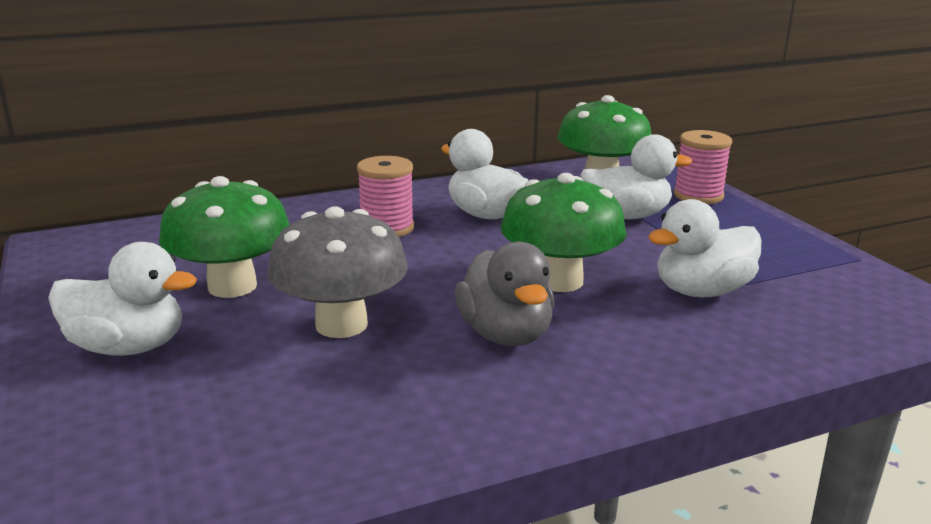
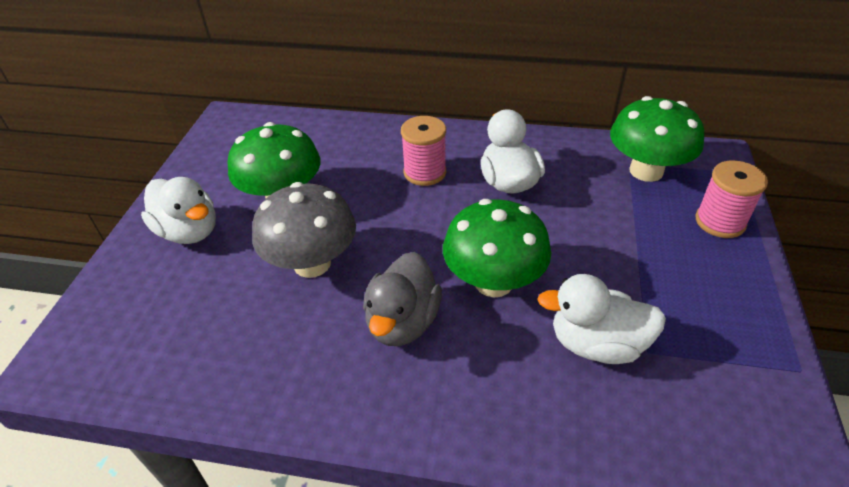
camera: 35 degrees right, 20 degrees up
white duck [580,134,692,219] -> none

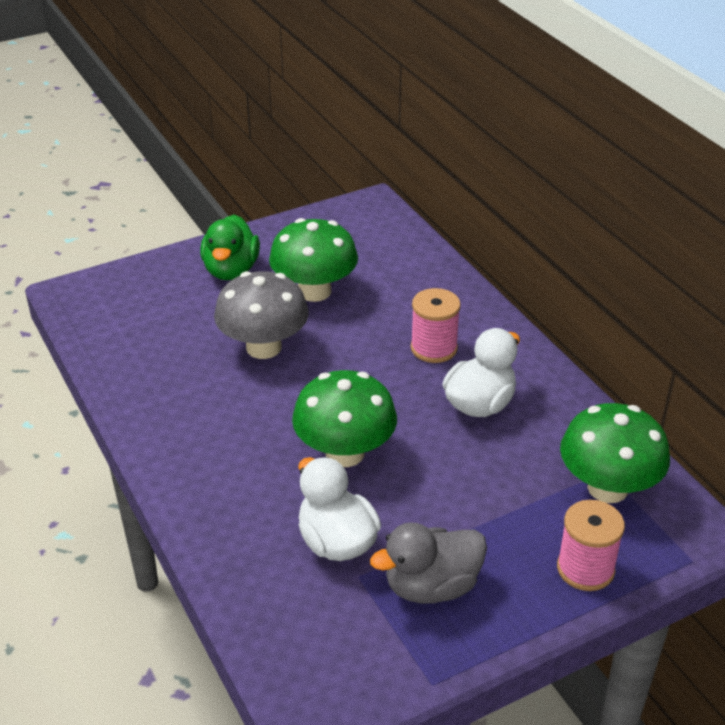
camera: 50 degrees right, 5 degrees down
white duck [141,177,216,244] -> green duck [200,215,260,280]
grey duck [363,252,442,346] -> grey duck moved to [370,522,487,604]

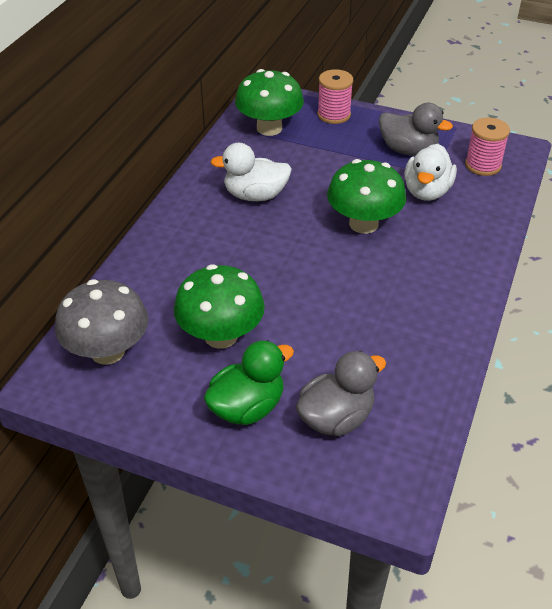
camera: 130 degrees left, 5 degrees up
grey mushroom [214,271,309,359] -> grey mushroom moved to [55,279,148,365]
pink spool [411,288,461,363] -> pink spool moved to [465,118,510,176]
none -> grey duck [296,351,386,436]

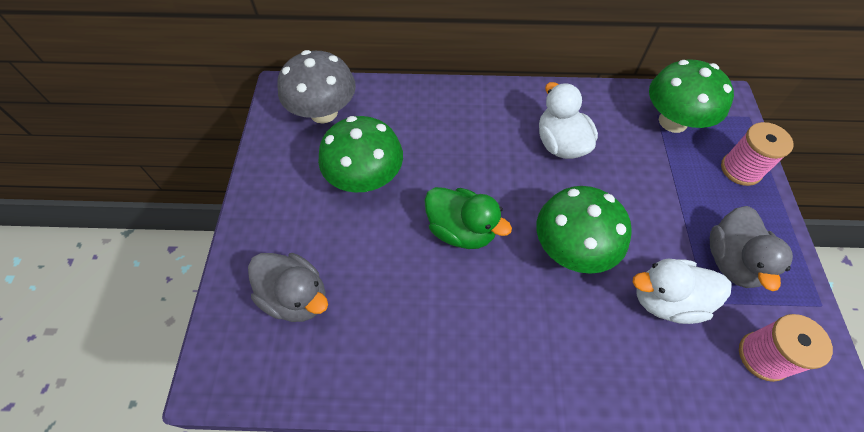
camera: 70 degrees right, 15 degrees up
green duck [204,340,294,425] -> green duck moved to [424,187,512,249]

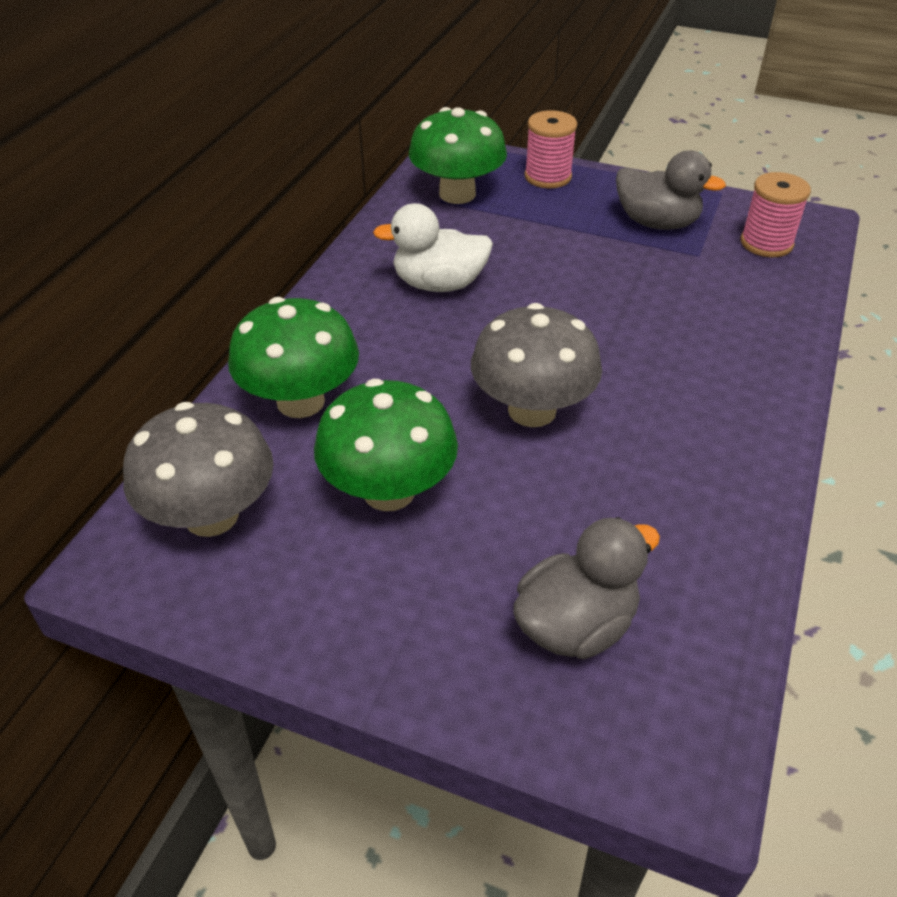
camera: 70 degrees left, 15 degrees down
green duck [424,187,512,249] -> grey mushroom [471,303,602,427]
green mushroom [536,186,632,274] -> green mushroom moved to [228,297,359,418]
white duck [633,259,732,324] -> none

